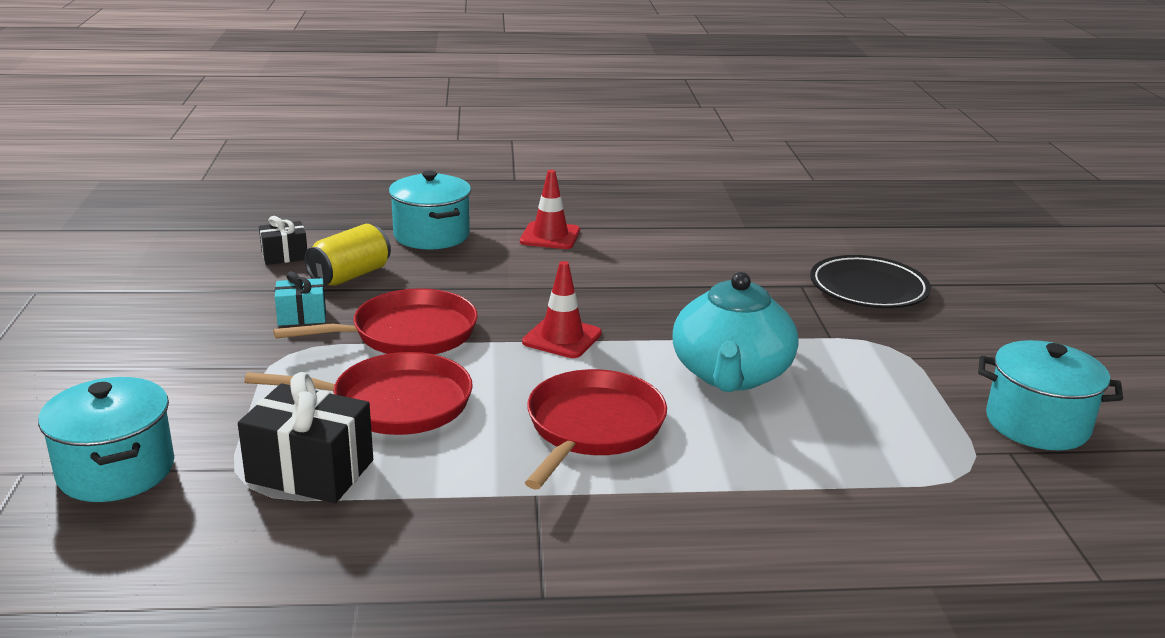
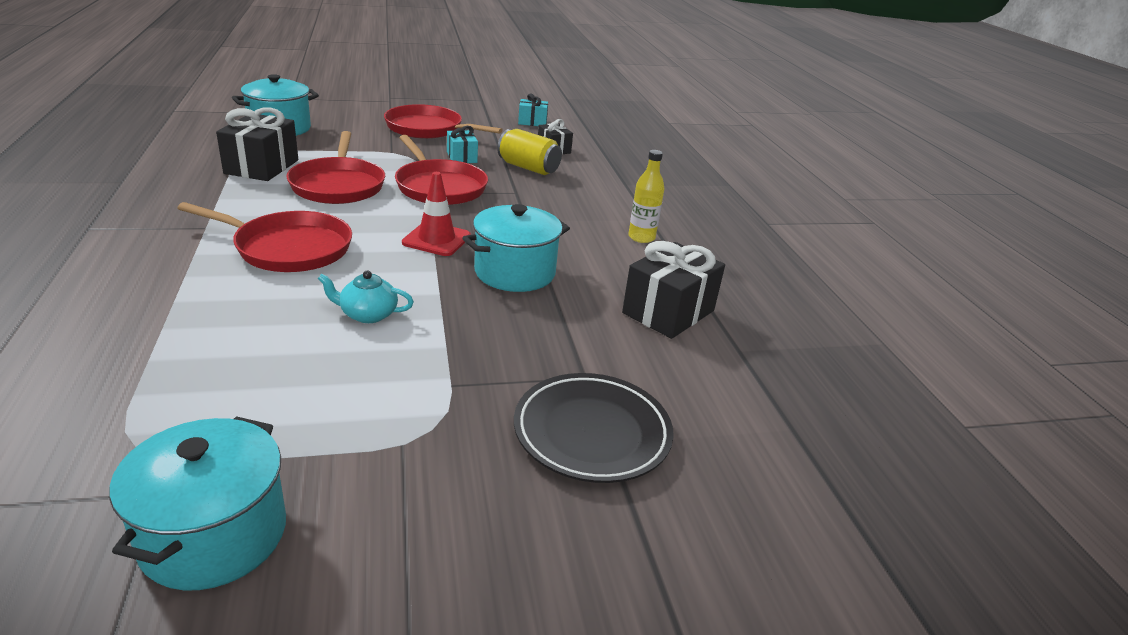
camera: 80 degrees right, 5 degrees up
turquoise pot [389,171,471,249] -> turquoise pot moved to [462,204,570,292]
red traffic cone [520,170,580,249] -> yellow bottle [628,150,664,243]
turquoise teapot [672,272,798,392] -> turquoise teapot [318,271,414,323], size x0.46
none -> red pan [384,104,503,139]
none -> turquoise gift [518,94,548,126]
none -> black gift [622,241,725,339]

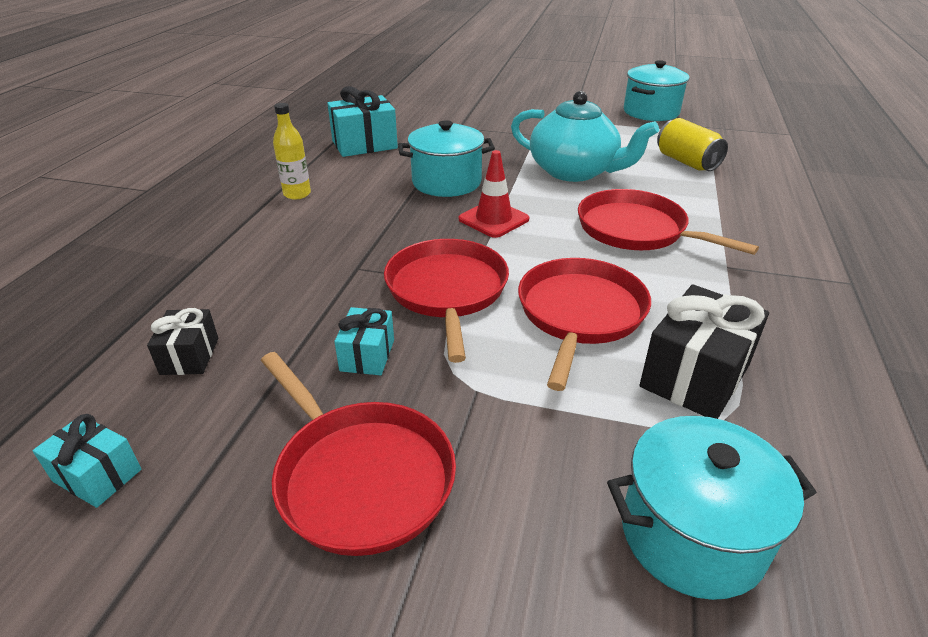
camera: 150 degrees left, 5 degrees up
turquoise teapot [318,271,414,323] -> turquoise teapot [511,91,659,182], size x2.15
yellow can [497,129,562,175] -> yellow can moved to [657,118,728,171]
black plate [514,373,674,483] -> none
black gift [622,241,725,339] -> turquoise gift [327,86,398,157]

